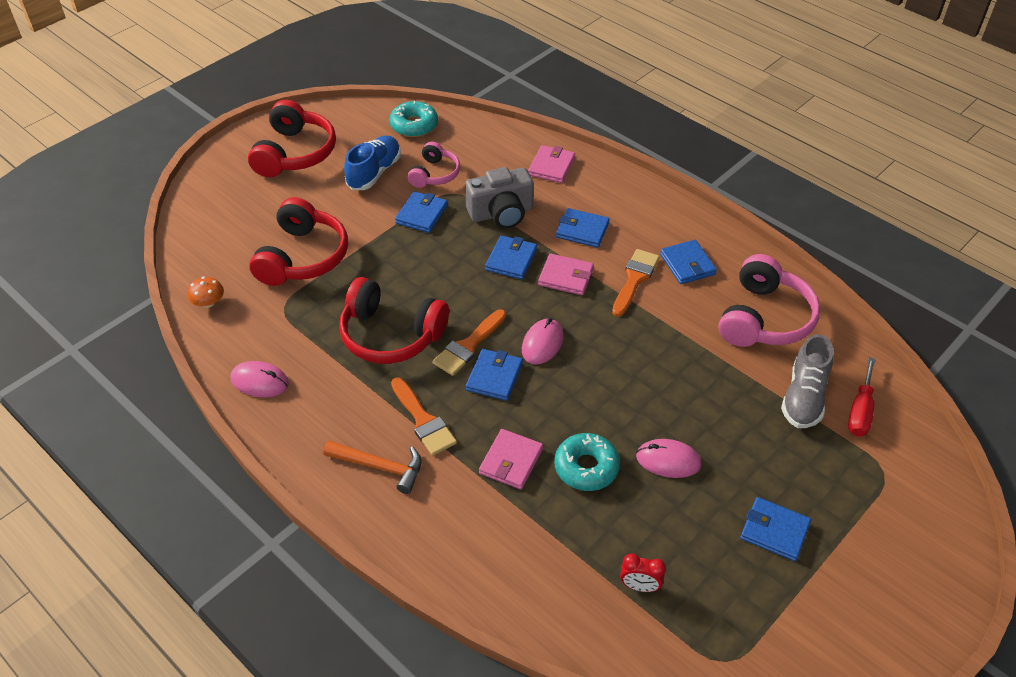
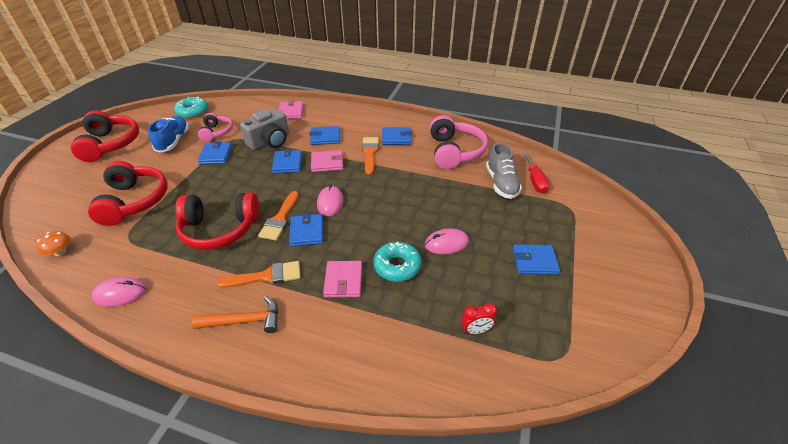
camera: 25 degrees left, 5 degrees down
orange brush [391,377,457,456] -> orange brush turned 45 degrees counterclockwise [217,261,301,288]
blue wallet [660,240,717,284] -> blue wallet turned 45 degrees counterclockwise [382,127,412,145]

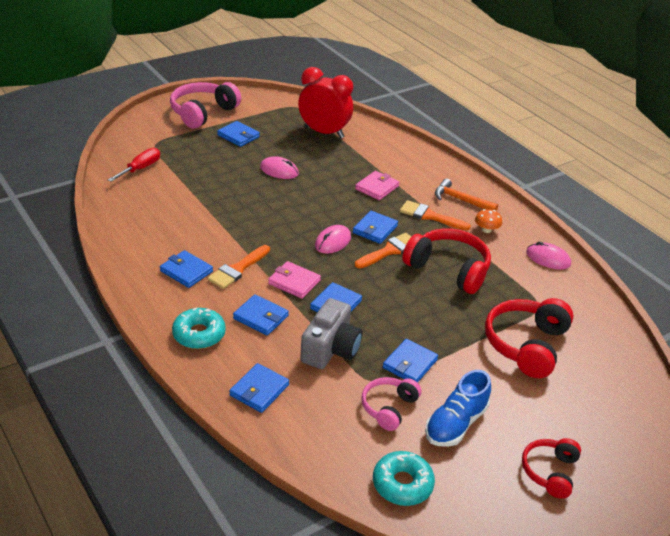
camera: 145 degrees left, 5 degrees down
orange mushroom [36,231,71,256] -> orange mushroom moved to [475,209,502,233]
red headphones [71,110,139,162] -> red headphones [522,438,581,499], size x0.59
grey camera [240,109,289,150] -> grey camera turned 120 degrees clockwise [300,298,362,369]
pink wallet [279,100,303,119] -> blue wallet [229,363,289,413]
turquoise donut [373,242,422,282] -> turquoise donut moved to [172,308,226,349]
pink headphones [430,115,488,169] -> pink headphones moved to [170,82,241,129]
red clock [461,303,497,334] -> red clock [298,67,353,138], size x2.35
grey shoe [486,143,522,199] -> none

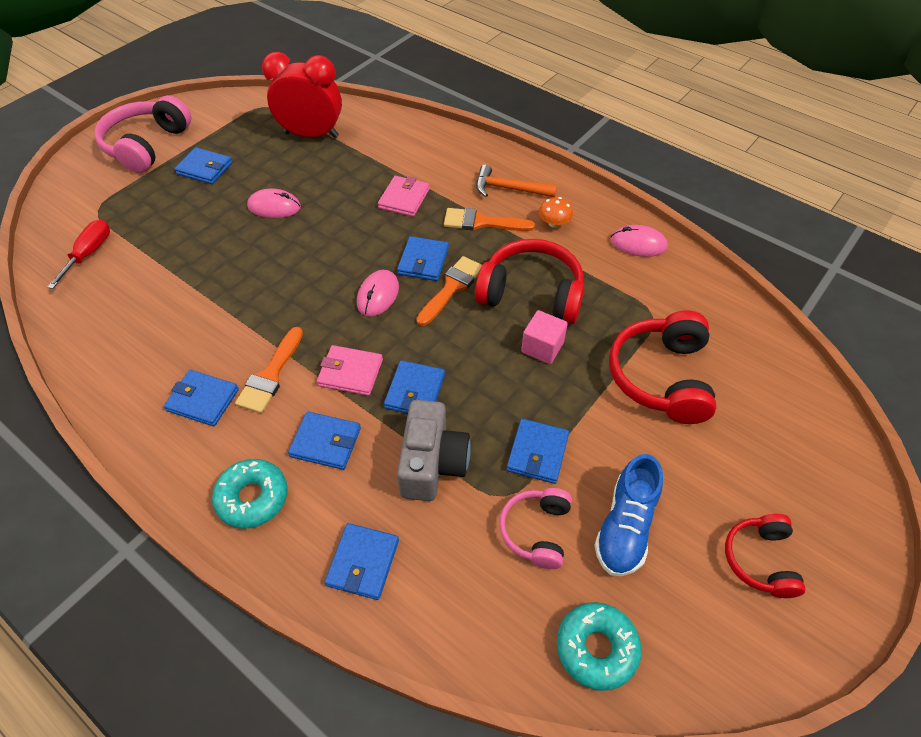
camera: 15 degrees left, 15 degrees up
none -> pink cube [521,310,568,364]

